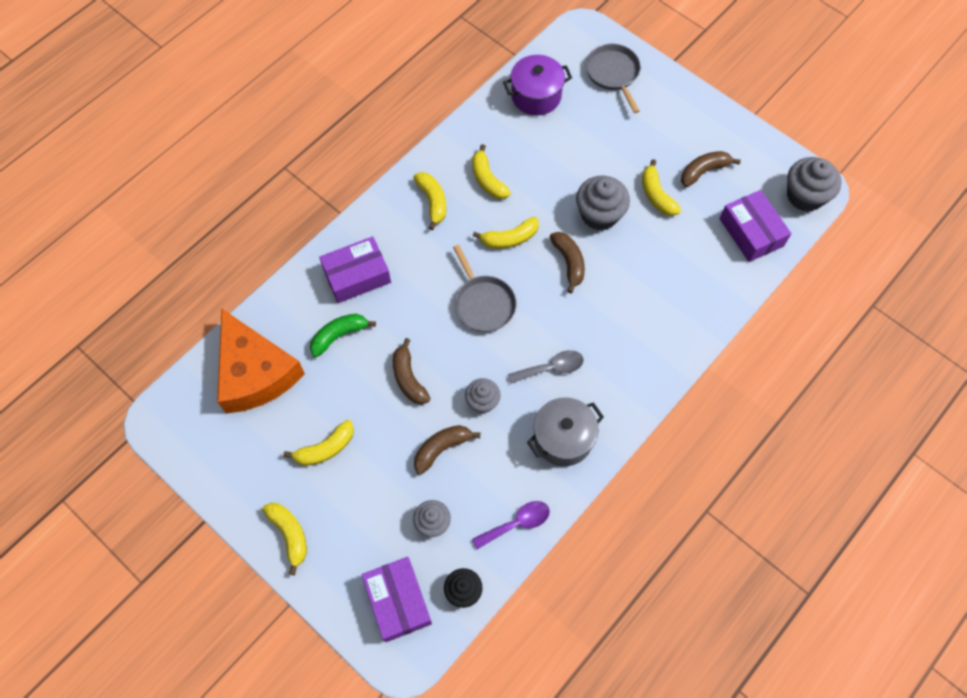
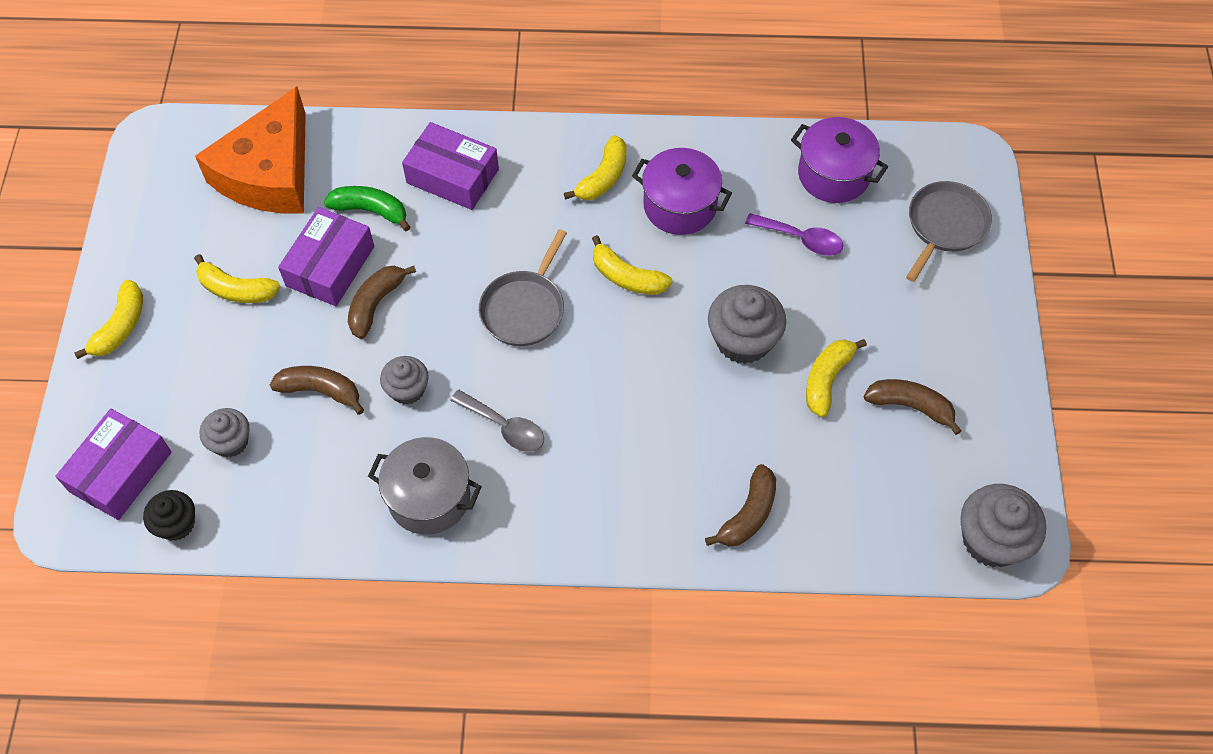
camera: 50 degrees right, 5 degrees down
yellow banana [472,144,511,199] -> purple pot [632,148,732,235]
purple spoon [472,501,550,549] -> purple spoon moved to [745,213,843,256]
brown banana [550,232,585,293] -> brown banana moved to [705,464,776,547]
purple box [720,190,792,262] -> purple box moved to [278,207,374,306]

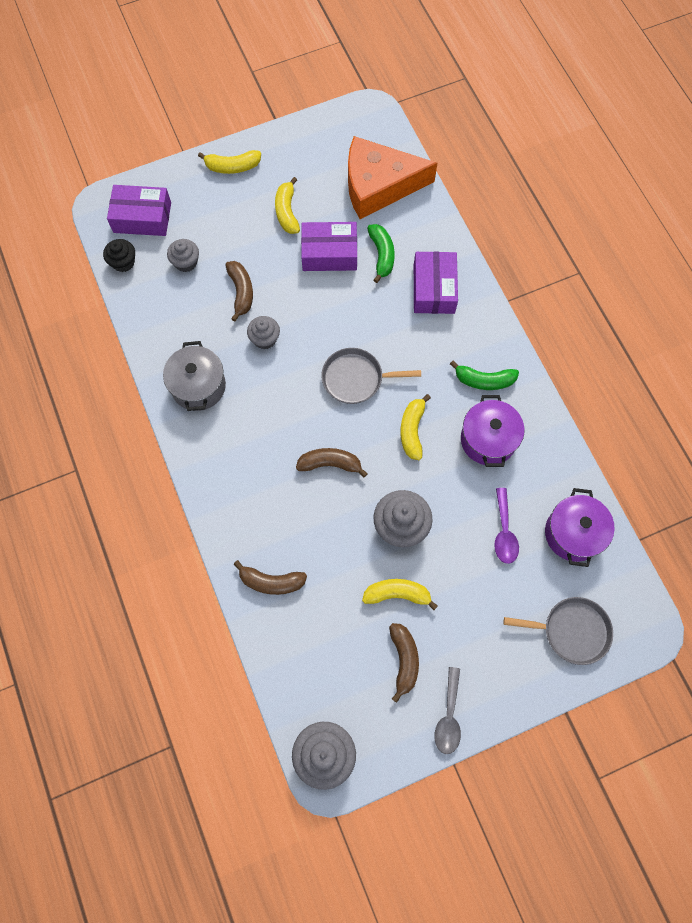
camera: 65 degrees right, 10 degrees up
brown banana [348,266,416,339] -> brown banana moved to [296,448,368,477]
grey spoon [450,390,544,452] -> grey spoon moved to [435,667,461,754]
yellow banana [564,135,626,200] -> green banana [450,361,519,390]

